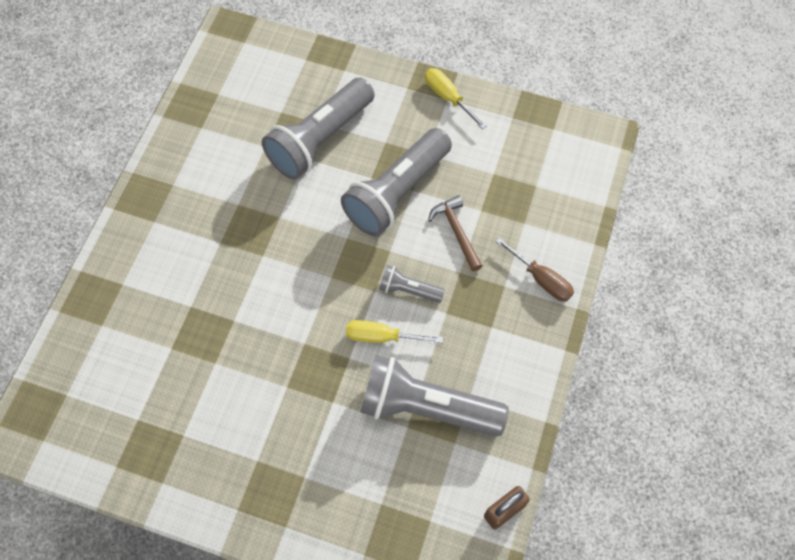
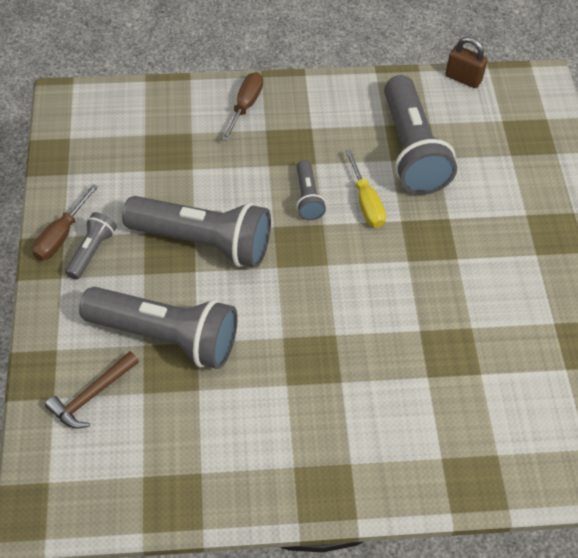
camera: 115 degrees left, 10 degrees down
yellow screwdriver [425,68,487,129] -> brown screwdriver [32,184,98,260]
brown hammer [428,195,482,271] -> brown hammer moved to [45,351,139,429]
none -> grey flashlight [65,212,117,280]

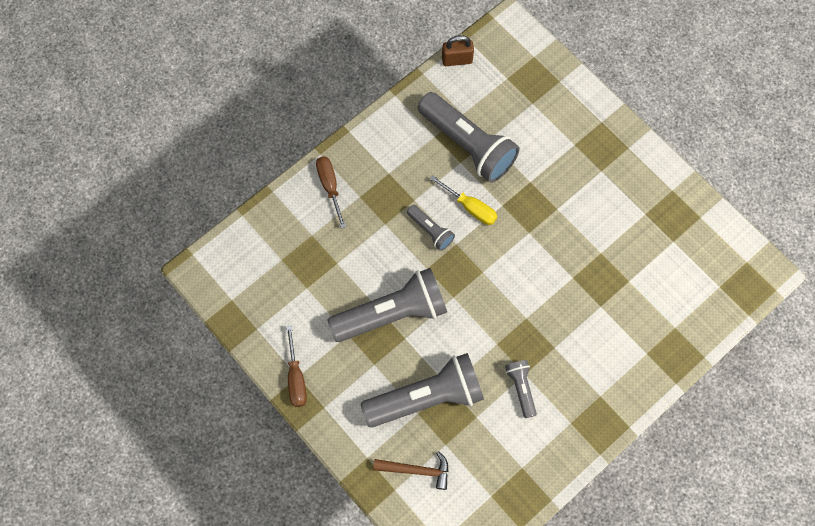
camera: 35 degrees left, 15 degrees up
brown hammer [45,351,139,429] -> brown hammer turned 90 degrees counterclockwise [373,451,449,490]
grey flashlight [65,212,117,280] -> grey flashlight moved to [505,360,537,418]

